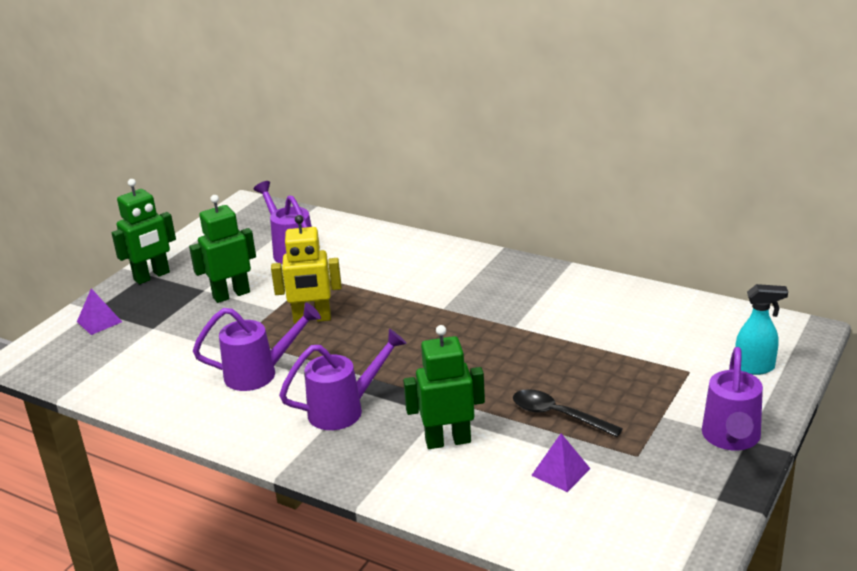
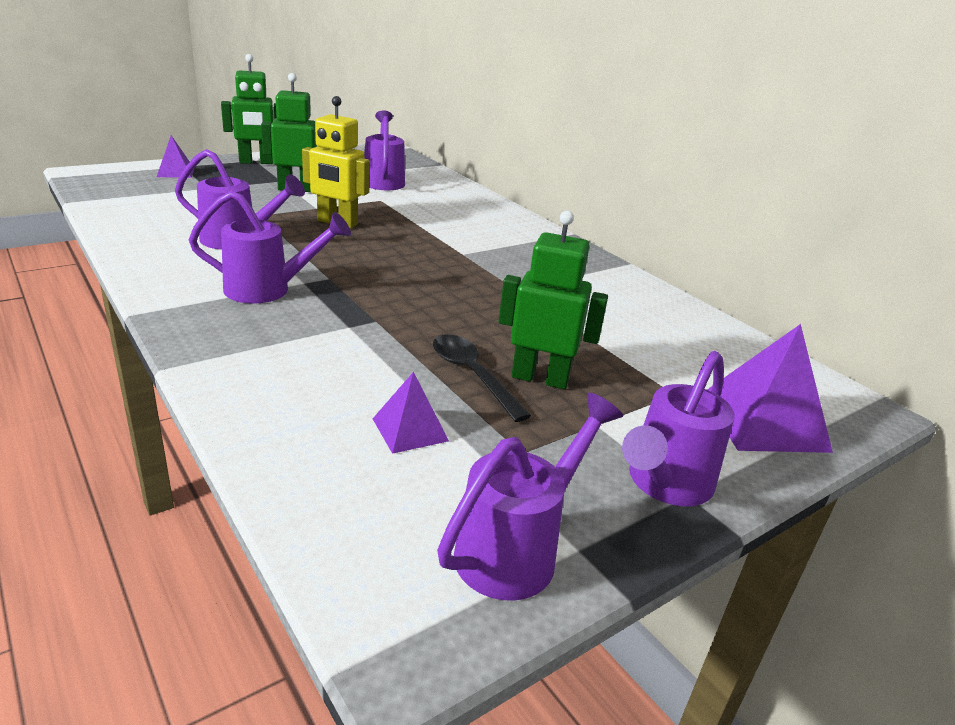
camera: 20 degrees right, 0 degrees up
green robot [403,325,485,449] -> green robot moved to [499,211,608,389]
turquoise spray bottle [735,284,788,375] -> purple pyramid [707,324,833,453]
none -> purple watering can [437,393,623,601]

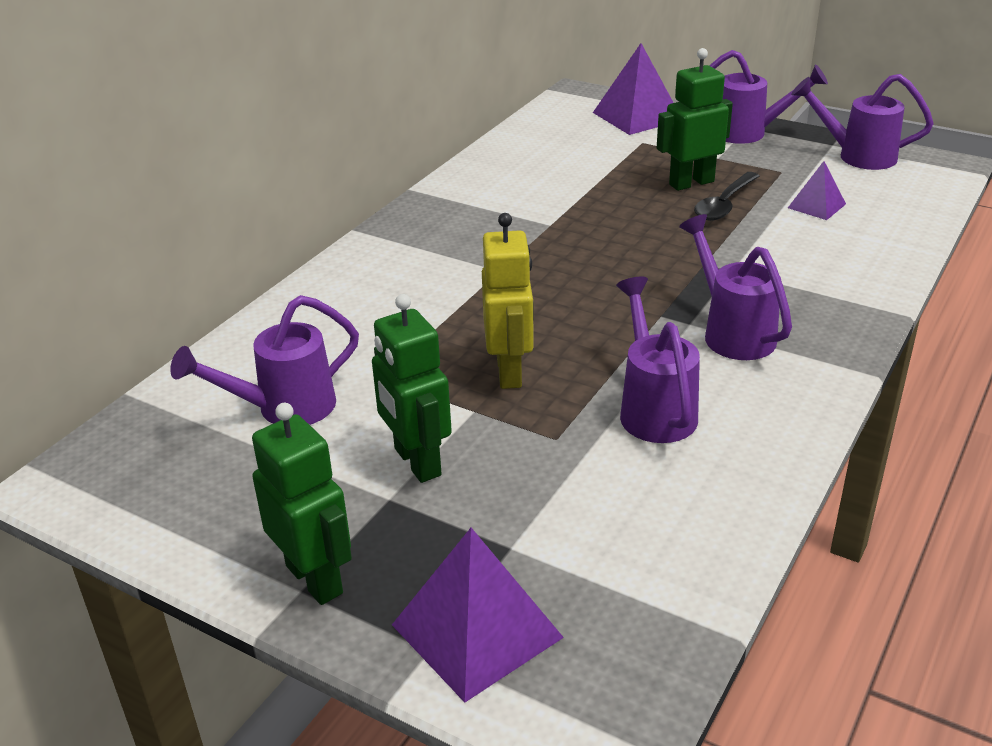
camera: 110 degrees left, 5 degrees up
purple pyramid [157,135,194,178] -> purple pyramid [392,528,564,703], size x1.78
green robot [499,211,608,389] -> green robot turned 75 degrees clockwise [657,48,733,191]

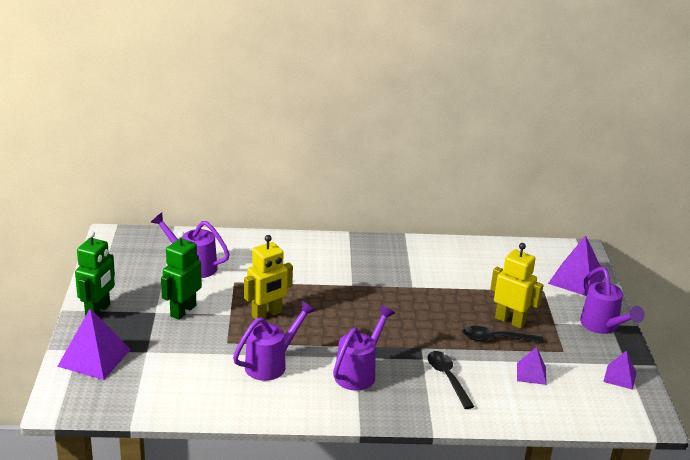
camera: 55 degrees right, 5 degrees down
green robot [657,48,733,191] -> yellow robot [490,243,544,329]
purple watering can [791,74,934,170] -> purple pyramid [603,350,637,390]
none -> black spoon [428,351,475,409]

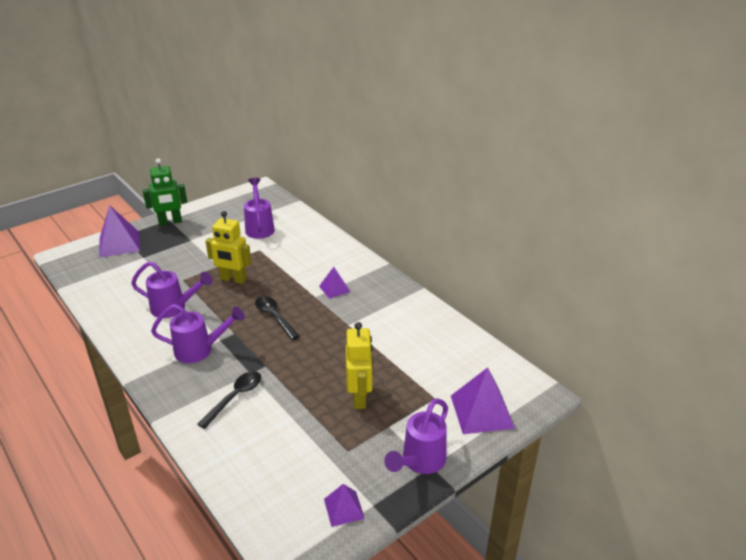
camera: 55 degrees right, 5 degrees up
green robot [161,231,202,320] -> none
black spoon [463,326,544,343] -> black spoon moved to [255,296,300,340]
purple pyramid [517,347,547,385] -> purple pyramid moved to [319,267,351,299]

